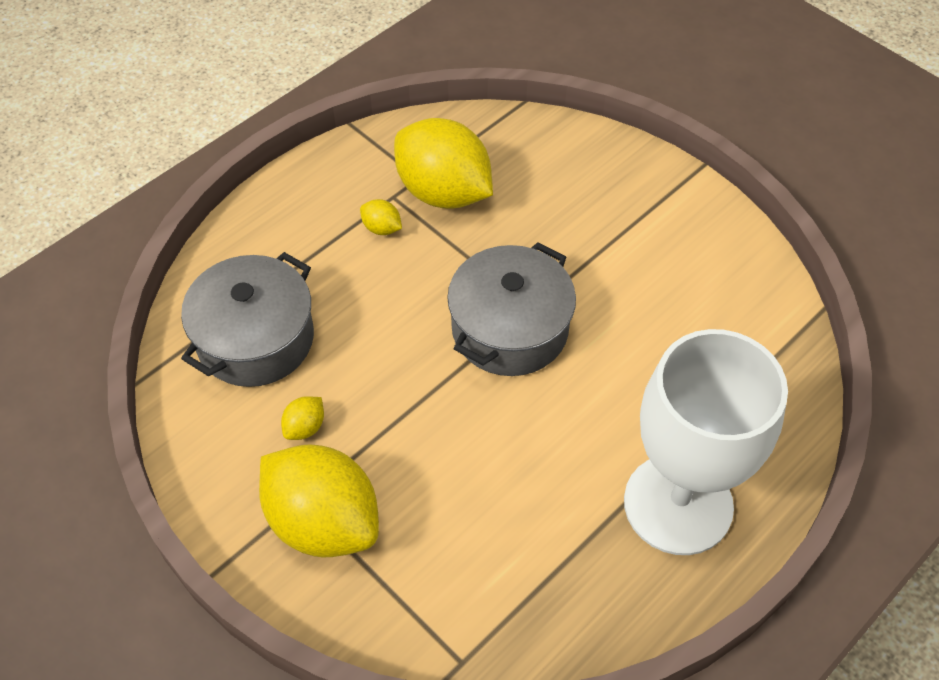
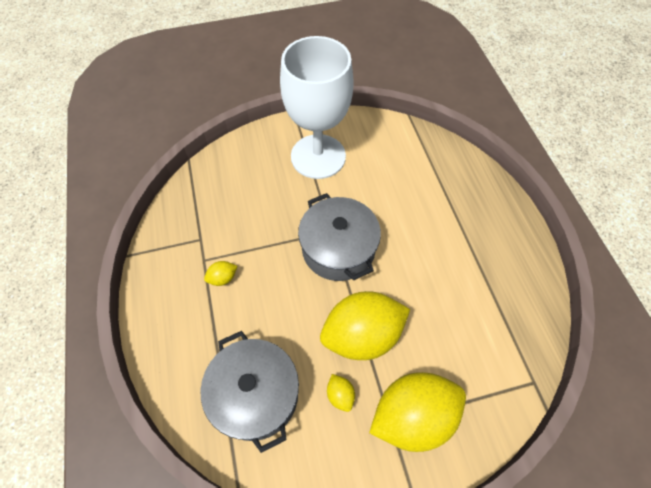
camera: 60 degrees left, 5 degrees up
yellow lemon [394,118,493,209] -> yellow lemon moved to [320,291,410,360]
white goblet [624,329,788,555] -> white goblet moved to [280,36,354,179]

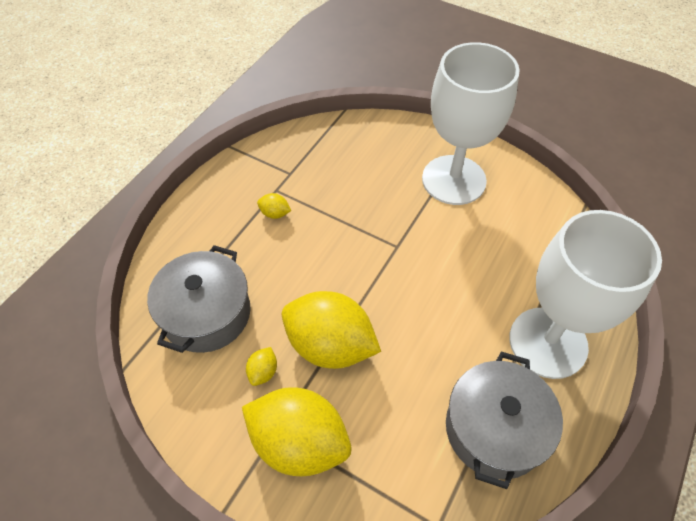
camera: 45 degrees right, 5 degrees down
grey pot [298,193,381,281] -> grey pot moved to [446,352,563,489]
none -> white goblet [509,210,662,379]

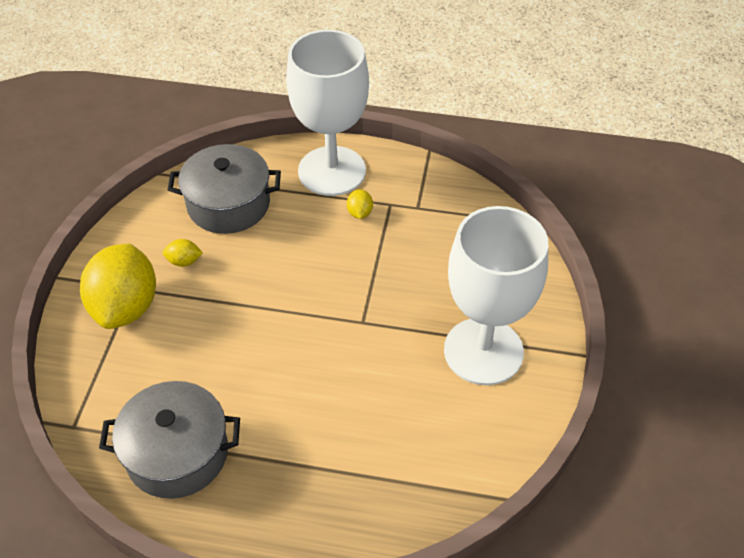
camera: 70 degrees right, 5 degrees down
yellow lemon [282,291,381,369] -> none
white goblet [509,210,662,379] -> white goblet moved to [286,30,369,196]

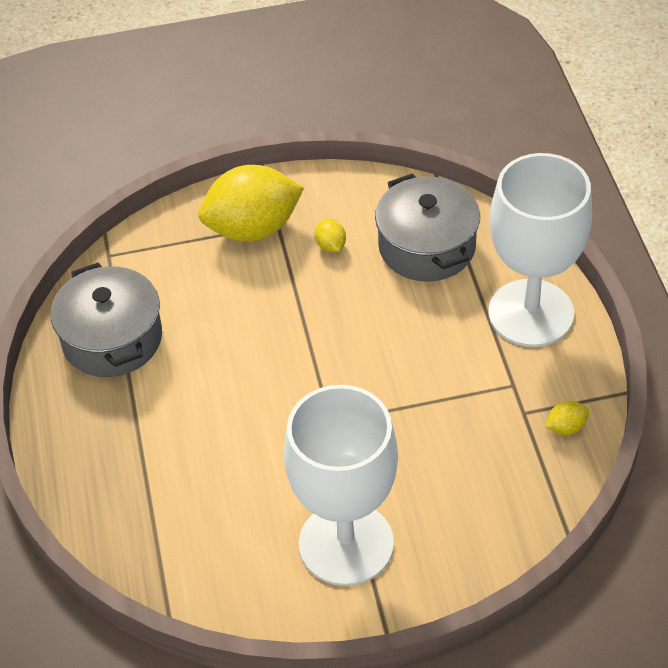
camera: 70 degrees right, 0 degrees up
yellow lemon [347,189,373,219] -> yellow lemon moved to [545,401,589,435]

